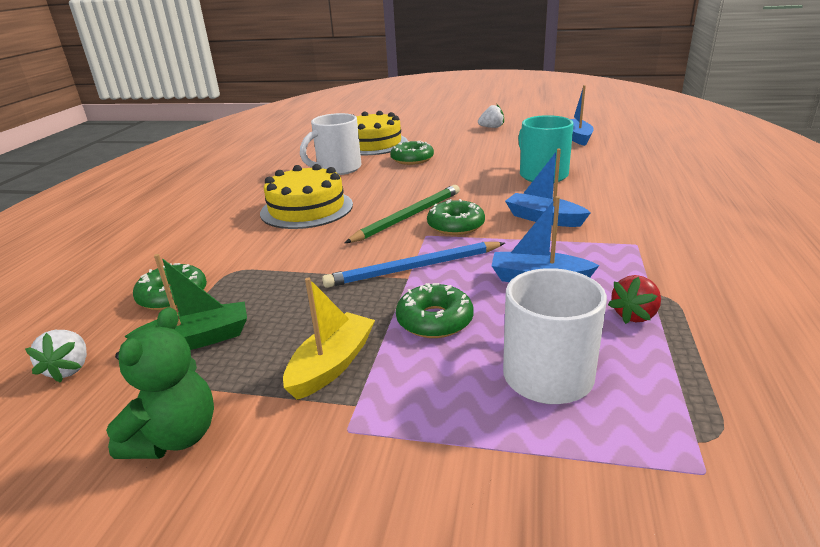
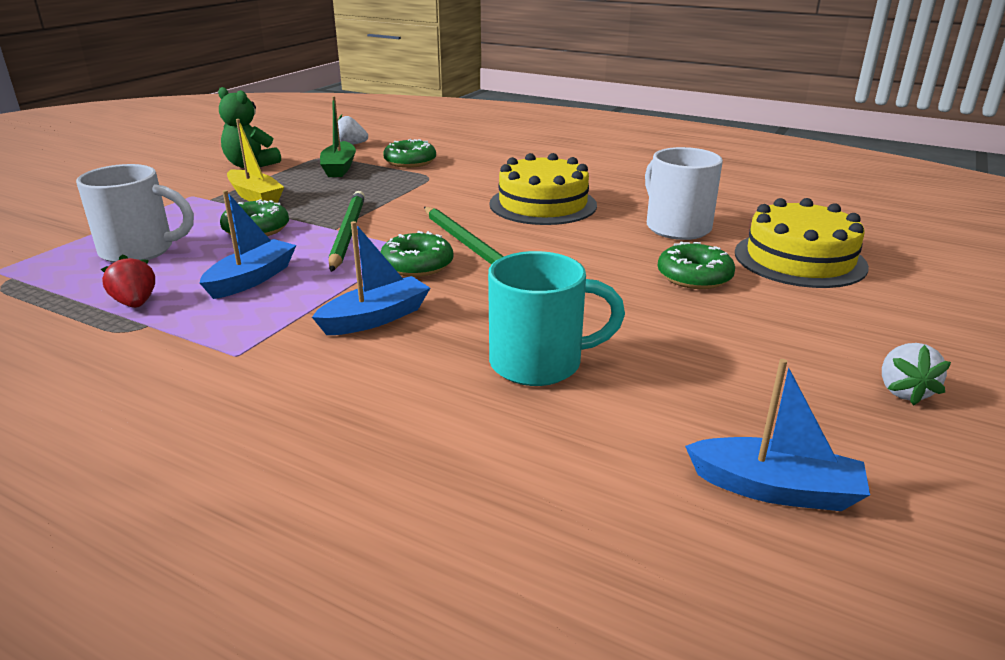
camera: 105 degrees right, 0 degrees up
blue pencil [322,242,505,288] -> green pencil [329,191,365,272]

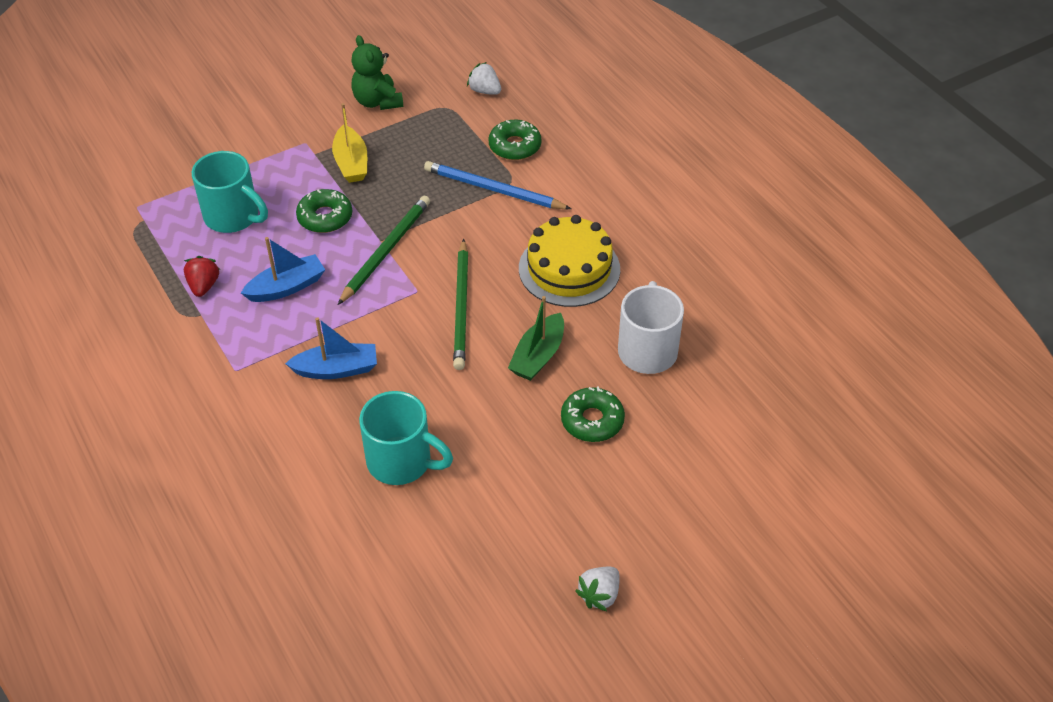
camera: 30 degrees right, 20 degrees up
white mug [76,164,194,263] -> turquoise mug [192,151,268,233]
green boat [320,96,356,177] -> green boat moved to [508,296,564,381]
green donut [381,231,453,277] -> none
blue boat [685,359,870,511] -> none
yellow cake [735,198,869,288] -> none
none -> blue pencil [424,161,571,209]

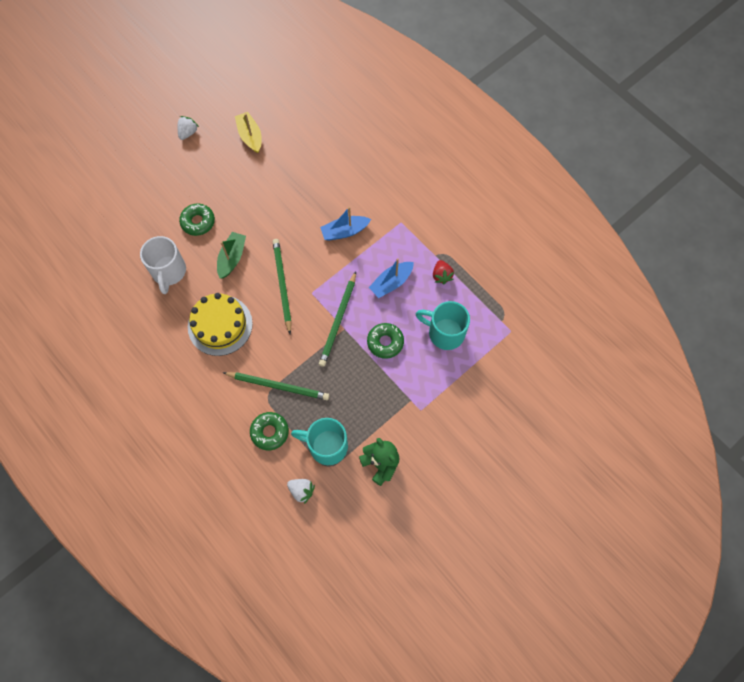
camera: 170 degrees right, 20 degrees up
yellow boat [332,103,367,183] -> yellow boat moved to [235,112,262,153]
turquoise mug [359,391,453,485] -> turquoise mug moved to [291,418,348,465]
blue pencil [424,161,571,209] -> green pencil [223,372,330,400]

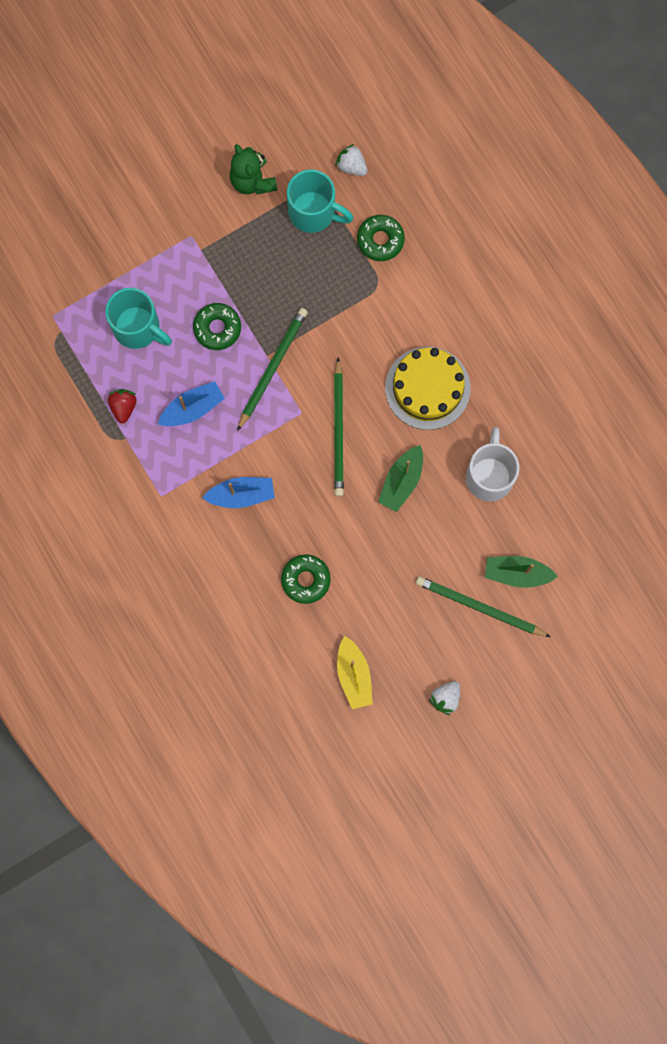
camera: 170 degrees left, 10 degrees up
green donut [179,204,215,236] -> green donut moved to [281,554,331,604]
green pencil [223,372,330,400] -> green pencil moved to [416,576,551,637]
none -> green boat [485,556,558,588]

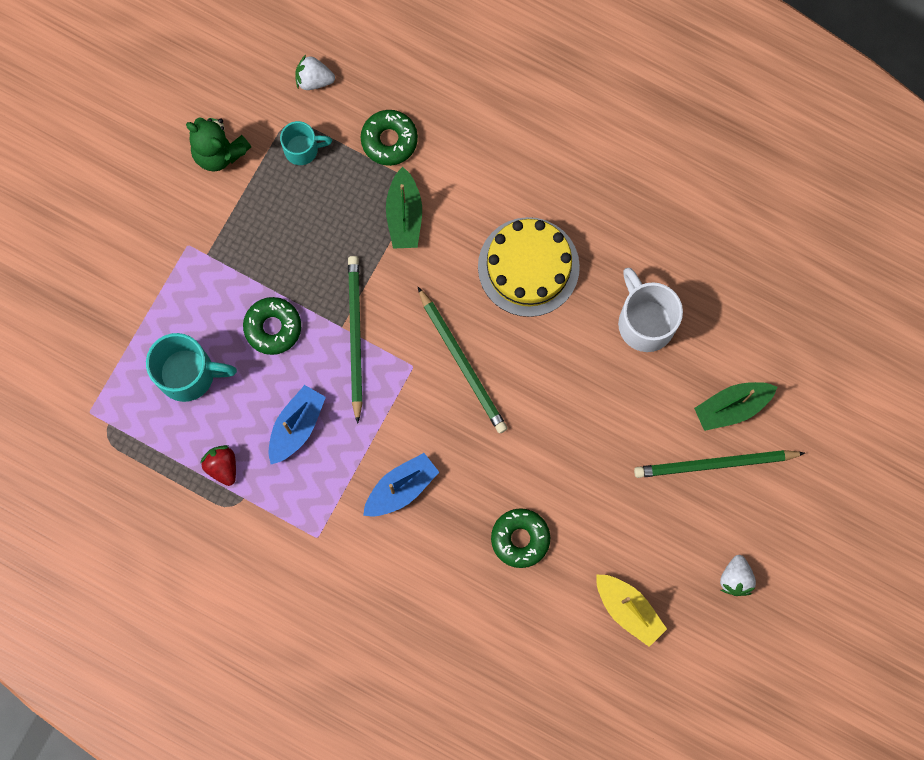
camera: 30 degrees left, 0 degrees up
turquoise mug [287,169,354,233] -> turquoise mug [280,121,332,165], size x0.61
green boat [378,445,423,512] -> green boat moved to [386,167,422,249]

